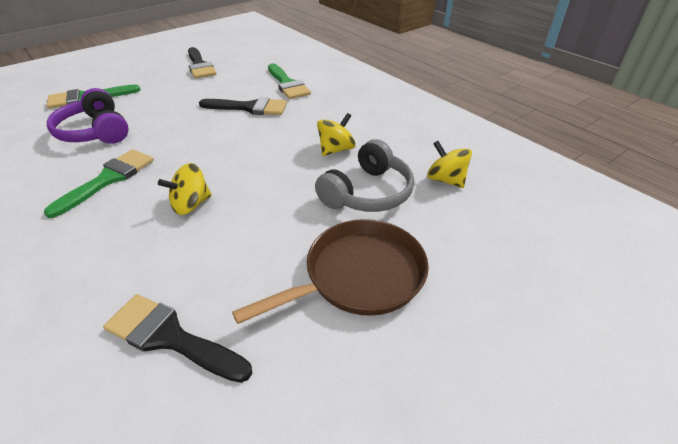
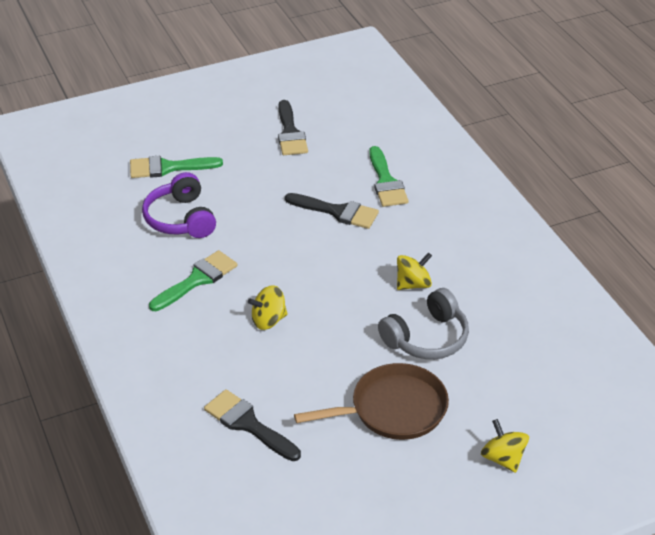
camera: 15 degrees right, 0 degrees up
yellow spinning top [427,141,472,188] -> yellow spinning top moved to [481,419,529,473]

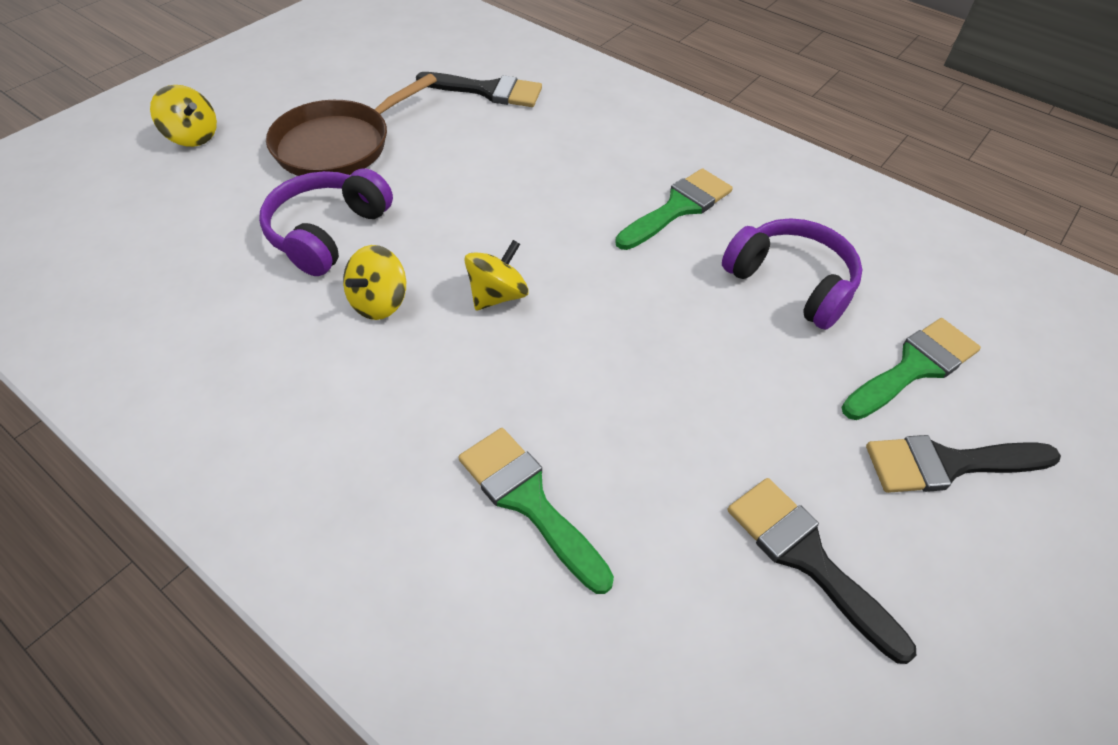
camera: 150 degrees right, 10 degrees up
green brush [149,250,237,311] -> green brush turned 150 degrees counterclockwise [615,168,733,250]
yellow spinning top [248,285,288,330] -> yellow spinning top moved to [464,240,529,310]
black brush [285,193,379,229] -> black brush moved to [866,435,1061,493]
grey headphones [378,288,469,359] -> purple headphones [259,168,393,276]

